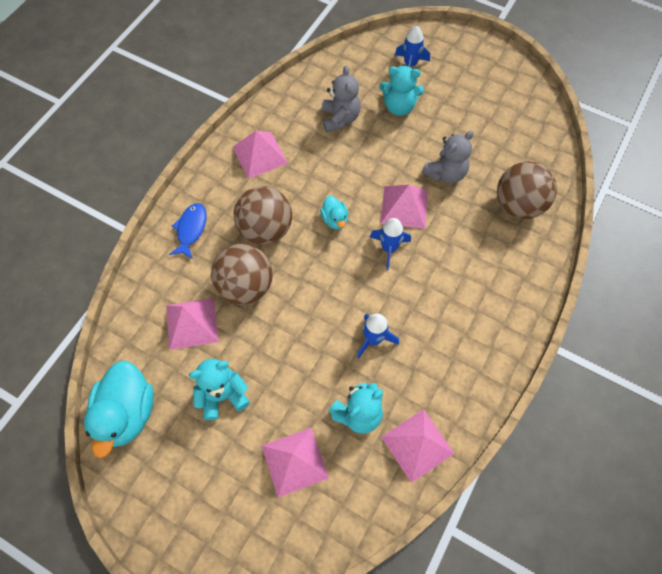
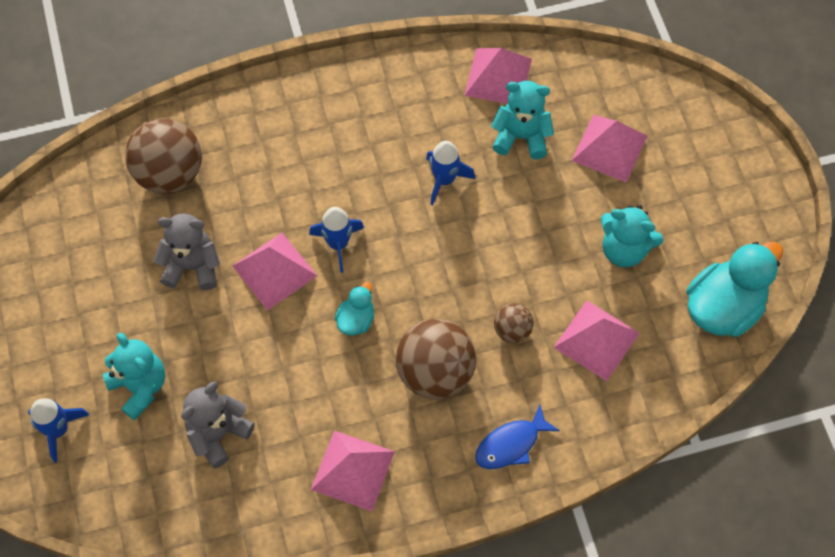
camera: 135 degrees left, 0 degrees up
brown ball [211,244,273,305] -> brown ball [494,303,533,343], size x0.50

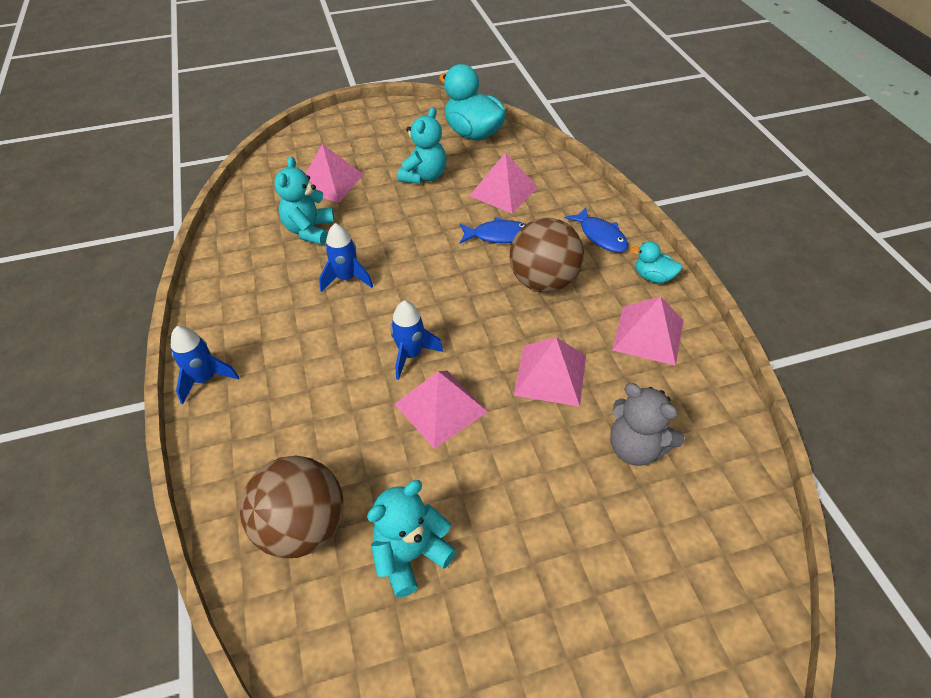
camera: 90 degrees left, 15 degrees down
blue rocket [28,398,89,463] -> blue rocket moved to [171,326,239,404]
turquoise teddy bear [103,333,165,420] -> turquoise teddy bear moved to [367,480,457,598]
grey teddy bear [154,213,220,290] -> none
turquoise duck [335,282,374,336] -> turquoise duck moved to [631,241,682,283]
pink pyramid [464,48,532,104] -> pink pyramid moved to [514,337,586,407]
brown ball [494,303,533,343] -> blue fish [460,217,526,243]

